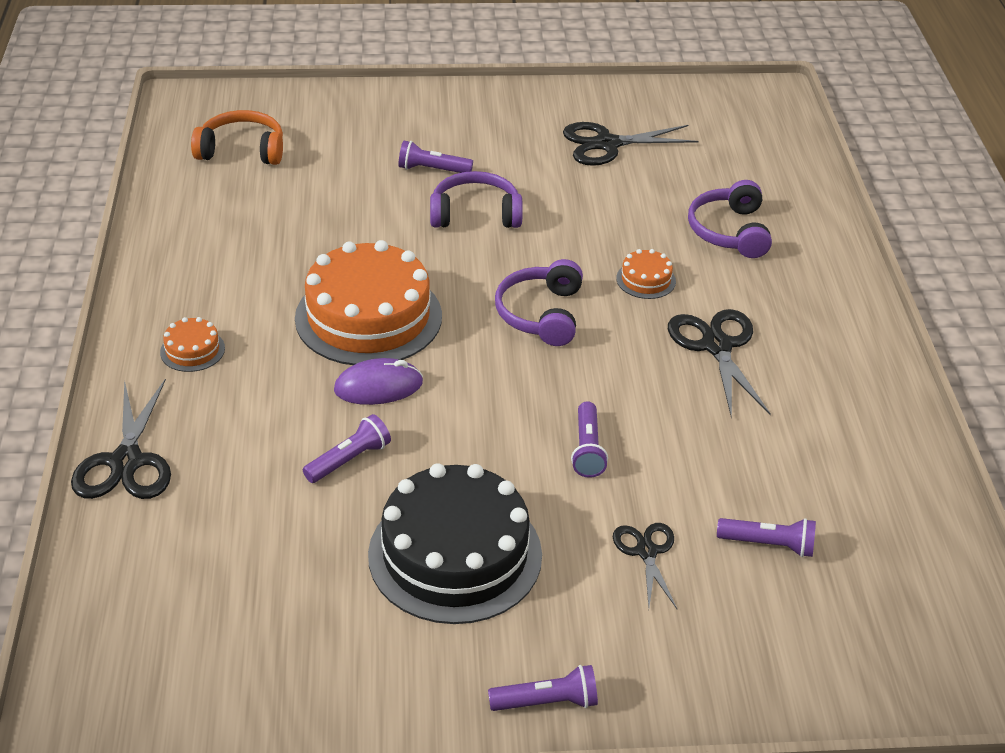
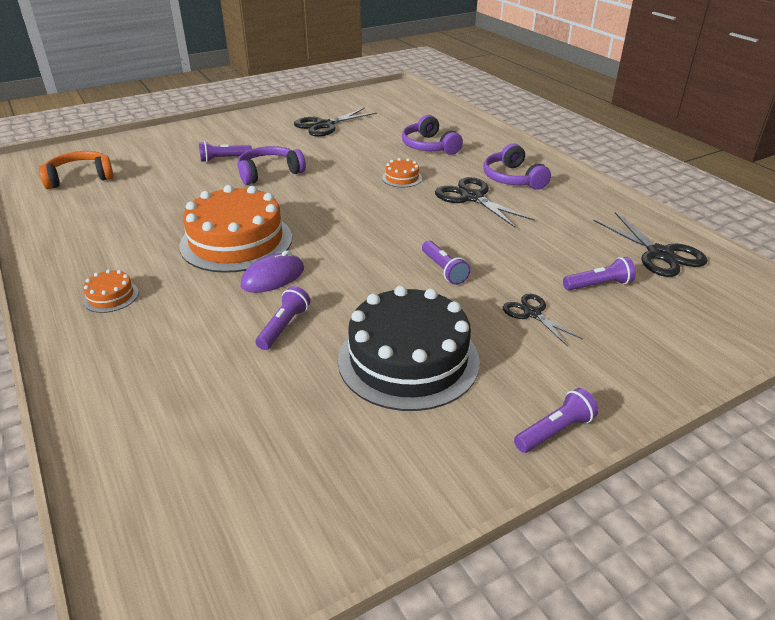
camera: 25 degrees left, 5 degrees down
black scissors [71,379,171,499] -> black scissors moved to [593,212,708,277]
purple headphones [495,259,583,346] -> purple headphones moved to [483,144,551,190]

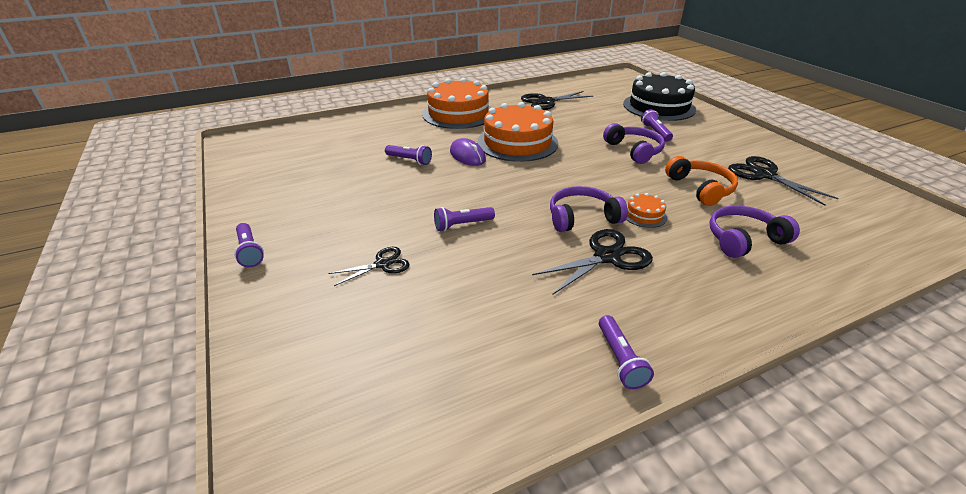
camera: 95 degrees right, 0 degrees up
orange headphones [39,151,114,189] -> orange headphones moved to [665,156,738,206]
orange cake [83,269,139,313] -> orange cake [422,78,491,129], size x2.37
black cake [338,286,480,411] -> black cake moved to [623,72,696,121]
purple headphones [483,144,551,190] -> purple headphones moved to [550,186,628,232]
purple flashlight [563,257,636,290] -> purple flashlight moved to [599,315,654,389]
black scissors [593,212,708,277] -> black scissors moved to [521,91,593,110]

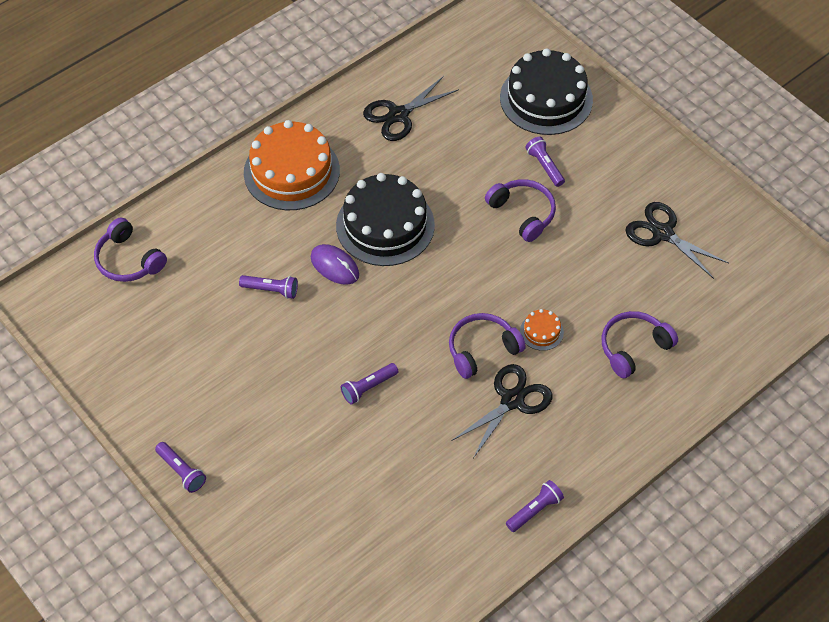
camera: 15 degrees left, 20 degrees up
black scissors [328,247,410,286] -> none
orange cake [477,102,558,162] -> black cake [336,173,435,266]
purple flashlight [599,315,654,389] -> purple flashlight turned 105 degrees counterclockwise [506,480,564,532]
orange headphones [665,156,738,206] -> none
none -> purple headphones [94,218,167,282]

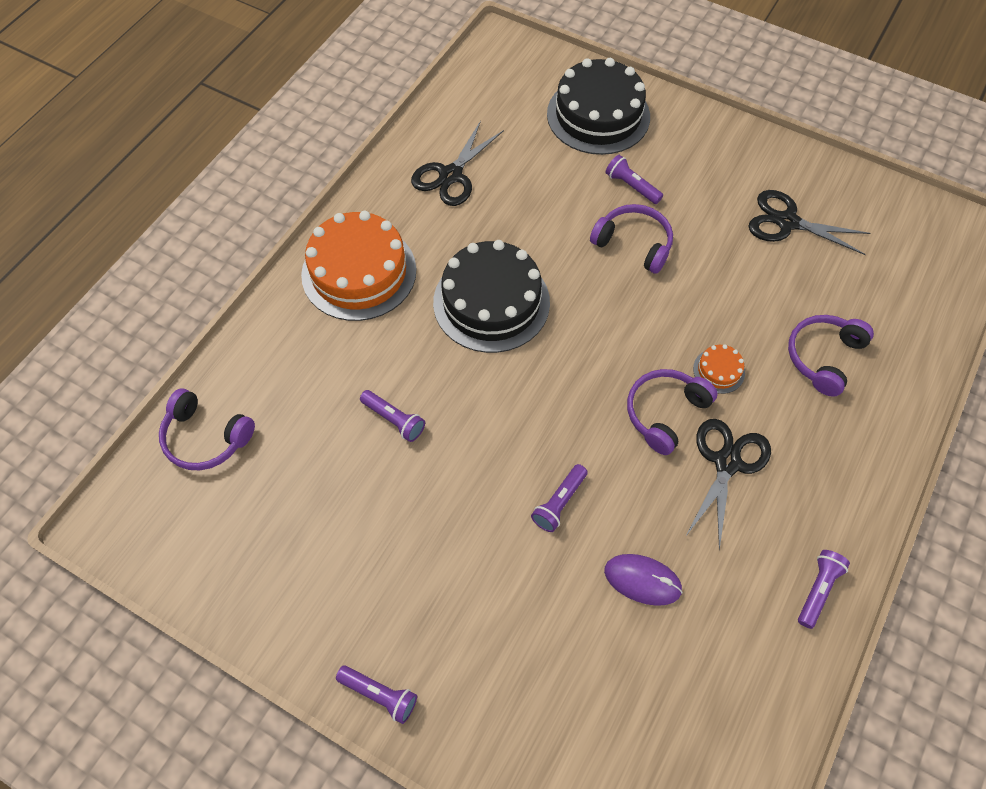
camera: 20 degrees left, 5 degrees up
purple flashlight [239,275,298,299] -> purple flashlight turned 45 degrees clockwise [360,390,425,442]
purple mouse [311,244,359,285] -> purple mouse moved to [604,554,683,606]

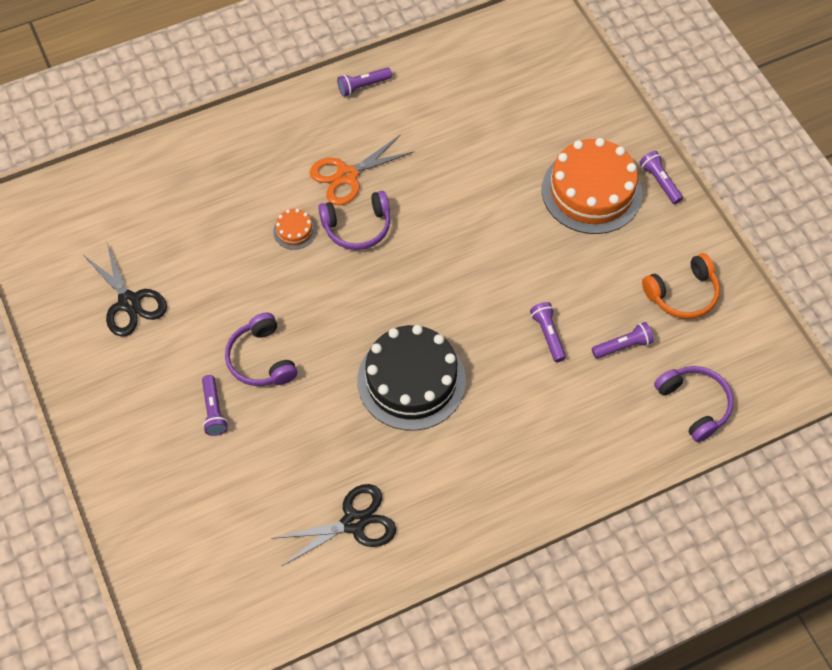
camera: 145 degrees left, 0 degrees up
orange cake [301,211,416,321] -> orange cake moved to [542,138,642,234]
purple flashlight [531,464,588,532] -> purple flashlight moved to [592,322,654,359]
black cake [547,58,650,155] -> none
purple mouse [604,554,683,606] -> none
black scissors [686,419,771,550] -> orange scissors [310,134,415,205]
purple headphones [788,315,874,397] -> none
none -> orange headphones [642,253,720,319]

